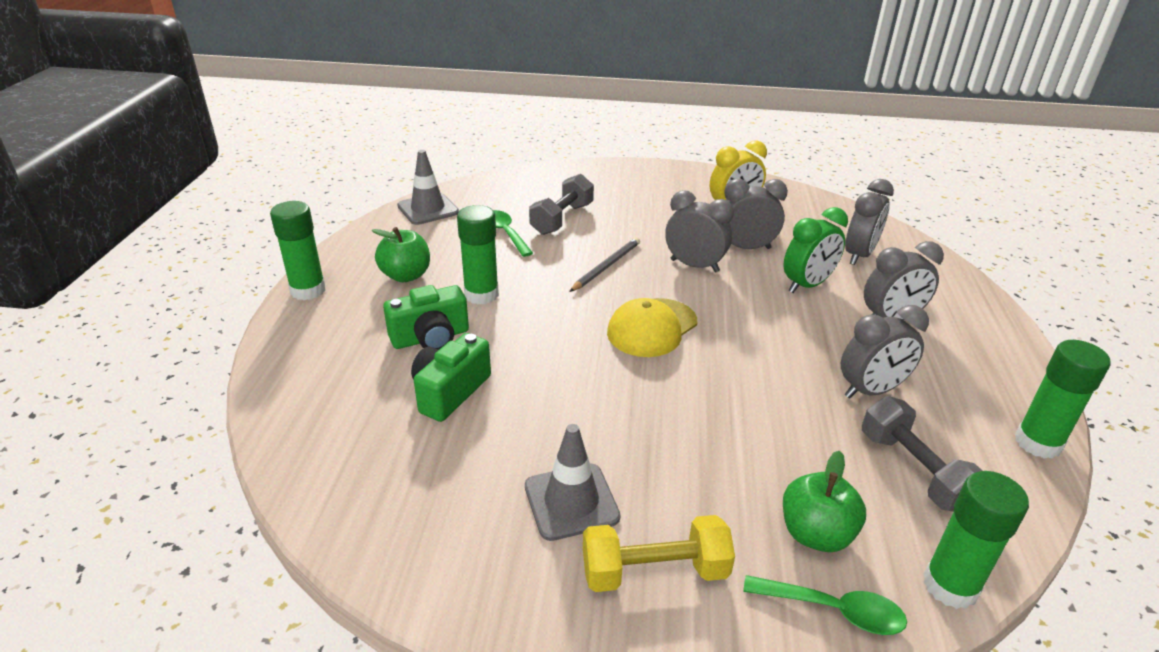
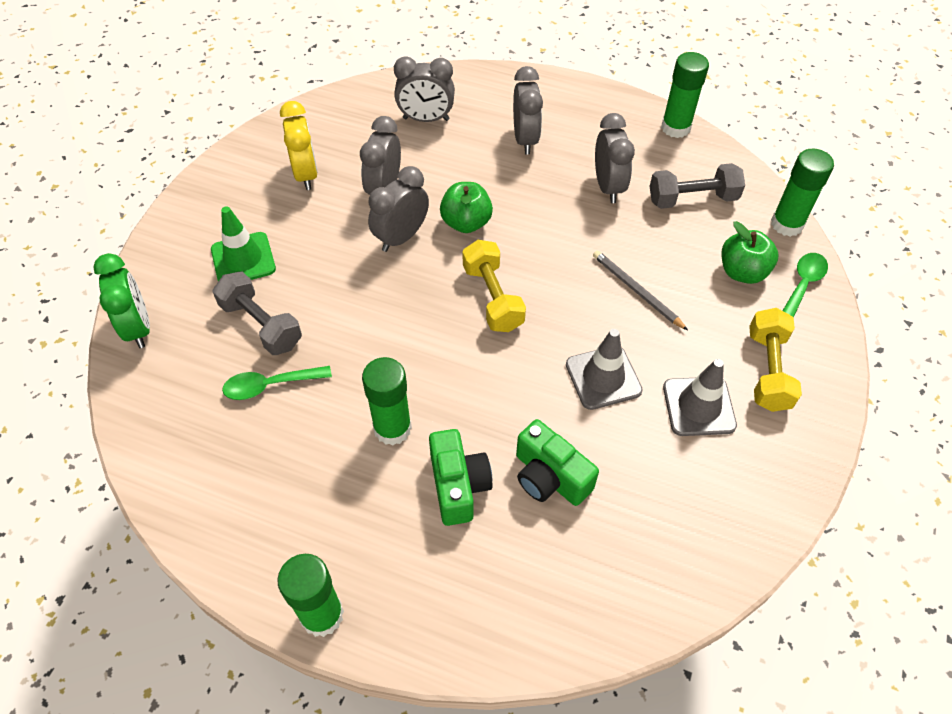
camera: 75 degrees left, 20 degrees up
green apple [371,227,430,282] -> green apple moved to [440,182,493,233]
grey traffic cone [397,150,459,225] -> grey traffic cone moved to [566,329,643,410]
grey pencil [569,238,640,292] -> grey pencil moved to [593,251,688,331]
yellow cap [607,298,697,357] -> yellow dumbbell [462,240,526,332]
green clock [784,207,848,293] -> green clock moved to [93,253,150,348]
grey clock [845,179,894,265] -> grey clock turned 135 degrees clockwise [394,56,455,122]
none -> green traffic cone [211,206,276,281]

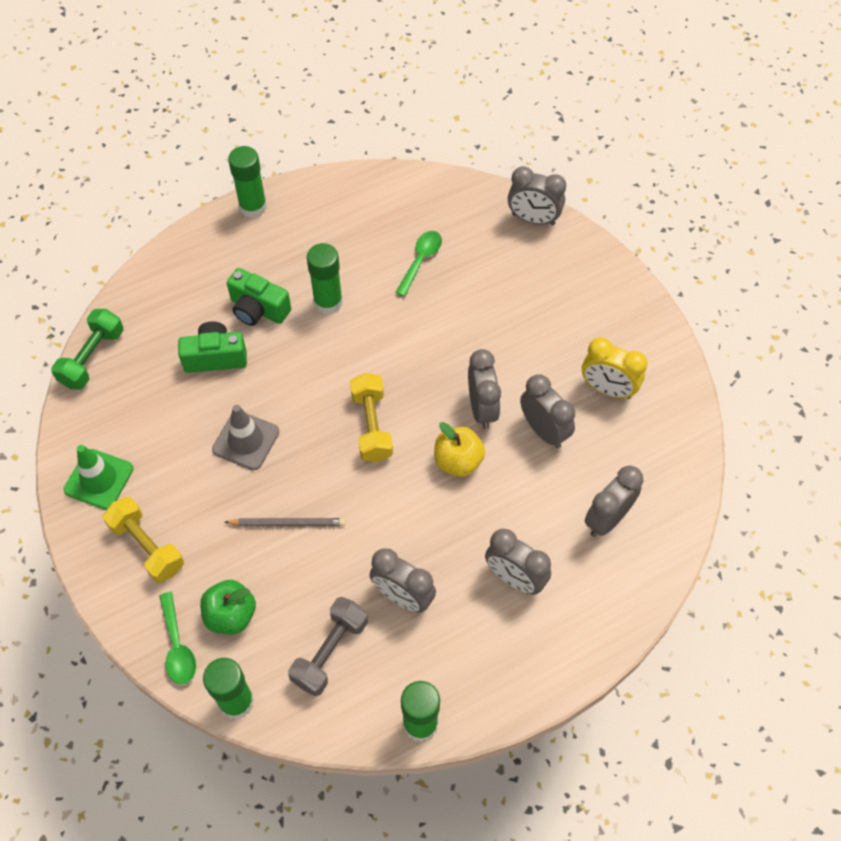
camera: 130 degrees right, 5 degrees up
green clock [93,253,150,348] -> grey clock [508,166,566,225]
green traffic cone [211,206,276,281] -> green traffic cone moved to [64,445,133,510]
grey dumbbell [213,272,302,355] -> none
green apple [440,182,493,233] -> yellow apple [434,422,485,477]
yellow dumbbell [462,240,526,332] -> yellow dumbbell turned 60 degrees clockwise [350,373,393,462]
grey traffic cone [663,359,737,436] -> none
none -> green dumbbell [51,309,123,390]

